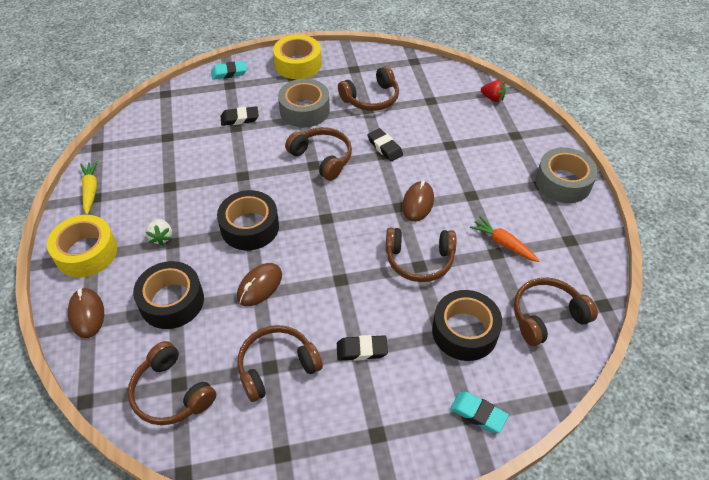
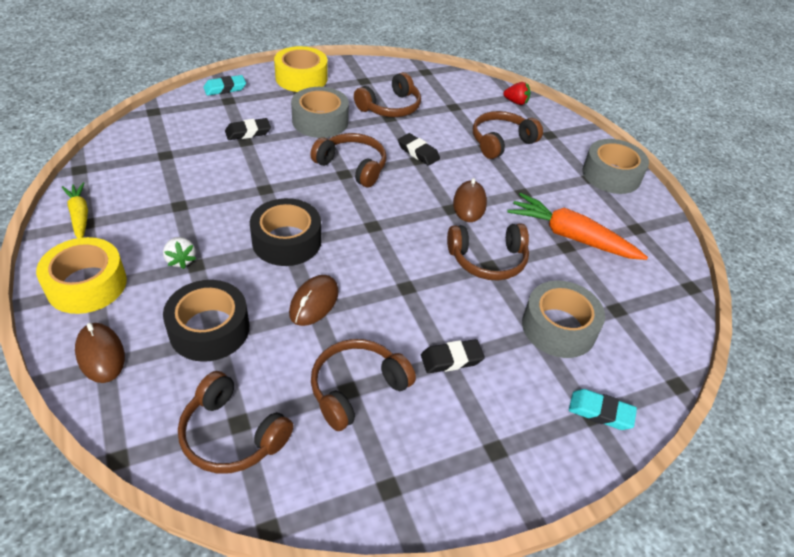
camera: 15 degrees left, 5 degrees down
black tape [432,290,502,361] -> grey tape [522,281,605,358]
orange carrot [470,216,540,262] -> orange carrot [507,193,648,260], size x1.68
brown headphones [514,278,598,346] -> brown headphones moved to [473,111,543,159]

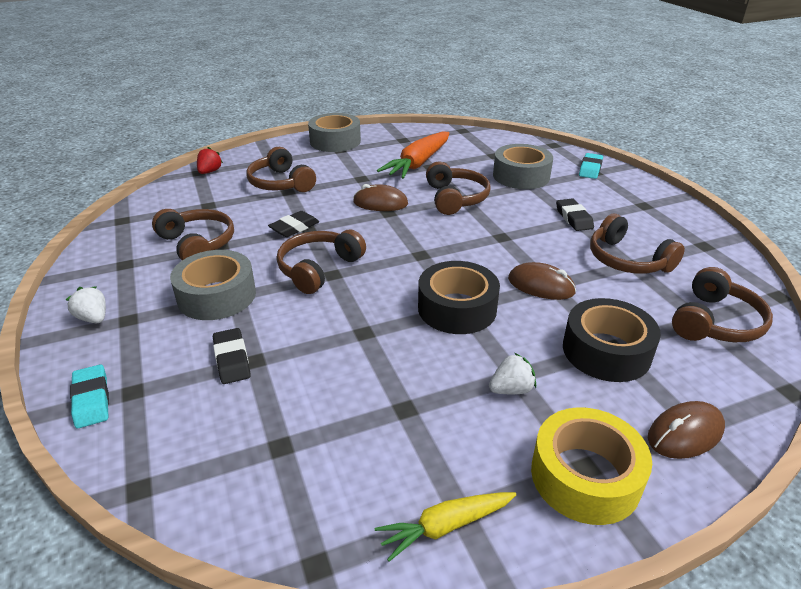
camera: 85 degrees left, 10 degrees down
yellow tape [274,46,328,92] -> white strawberry [65,286,106,323]

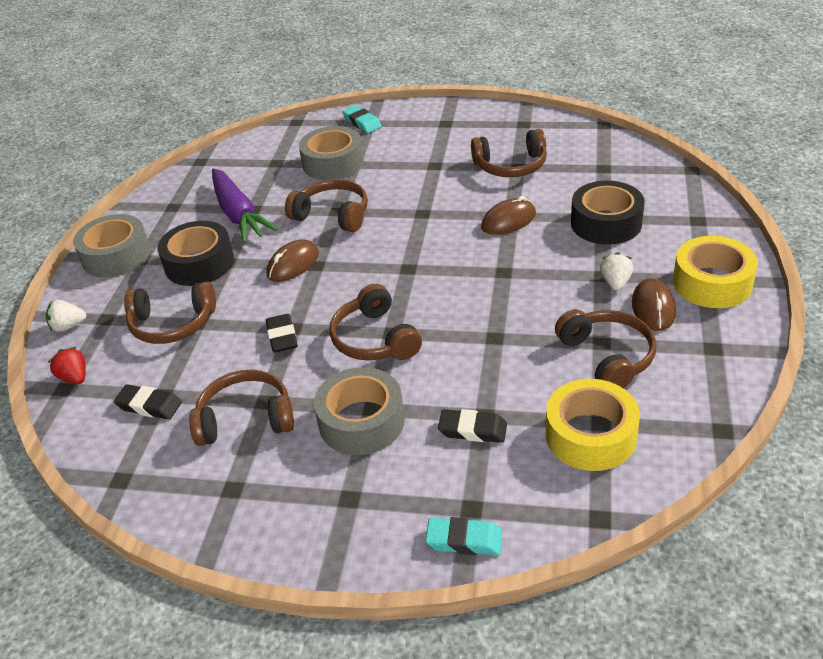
camera: 55 degrees left, 5 degrees up
white strawberry [65,286,106,323] -> white strawberry moved to [46,300,86,332]
yellow carrot [375,492,516,562] -> none
orange carrot [377,132,449,179] -> purple carrot [212,168,278,243]
black tape [418,261,500,334] -> black tape moved to [157,221,234,286]
black eraser [556,198,594,231] -> black eraser moved to [114,384,182,420]
brown mouse [648,401,725,459] -> brown mouse moved to [632,278,676,331]
brown headphones [672,267,773,342] -> brown headphones moved to [555,309,657,388]
none -> yellow tape [546,379,640,471]

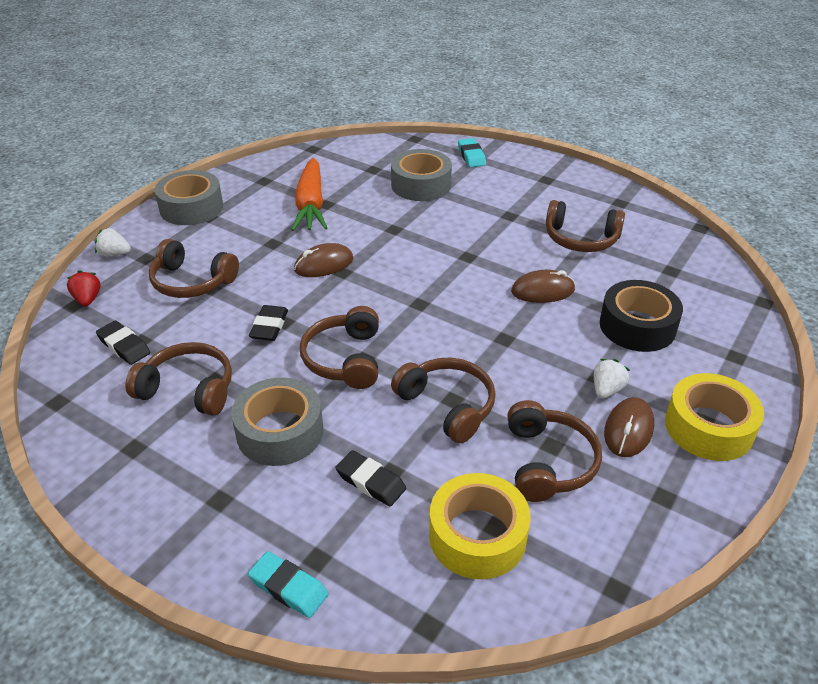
camera: 20 degrees right, 0 degrees up
black tape [157,221,234,286] -> none
purple carrot [212,168,278,243] -> orange carrot [291,157,328,231]
brown headphones [285,179,368,232] -> brown headphones moved to [391,358,496,443]

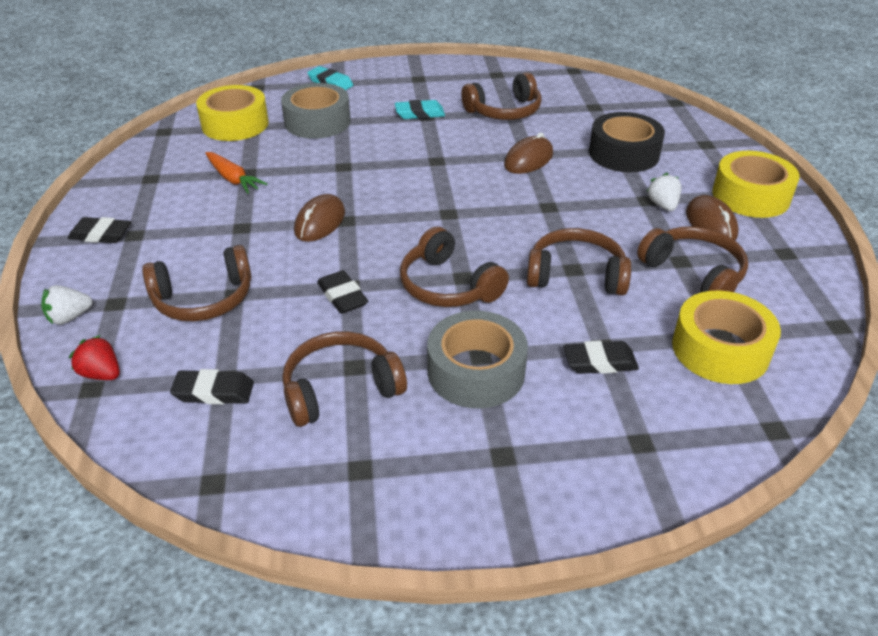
camera: 40 degrees left, 0 degrees up
grey tape [155,170,223,225] -> black eraser [67,217,131,243]
turquoise eraser [248,551,328,618] -> turquoise eraser moved to [395,100,445,119]
orange carrot [291,157,328,231] -> orange carrot [205,152,267,194], size x0.59
none -> yellow tape [196,85,269,141]

